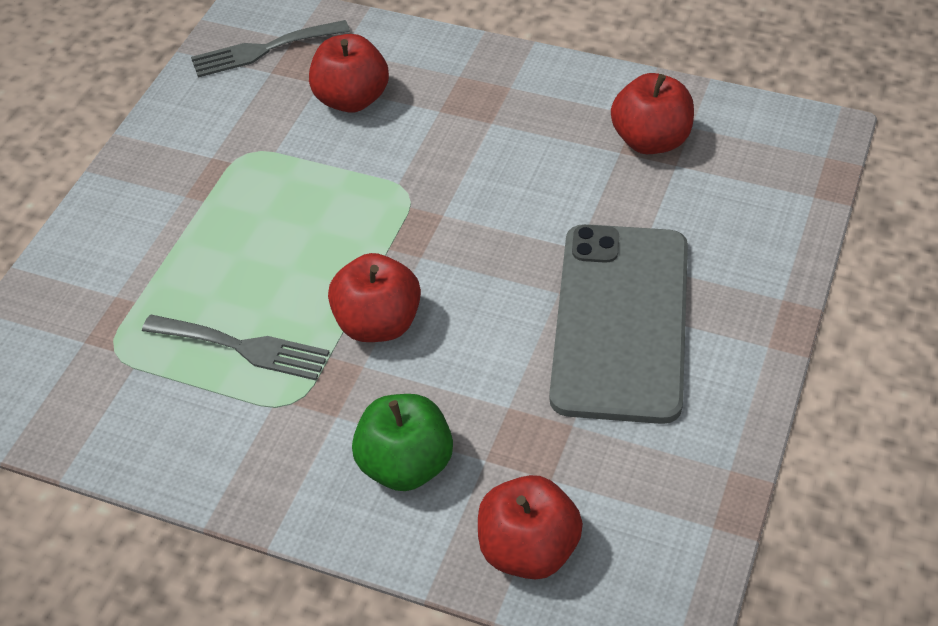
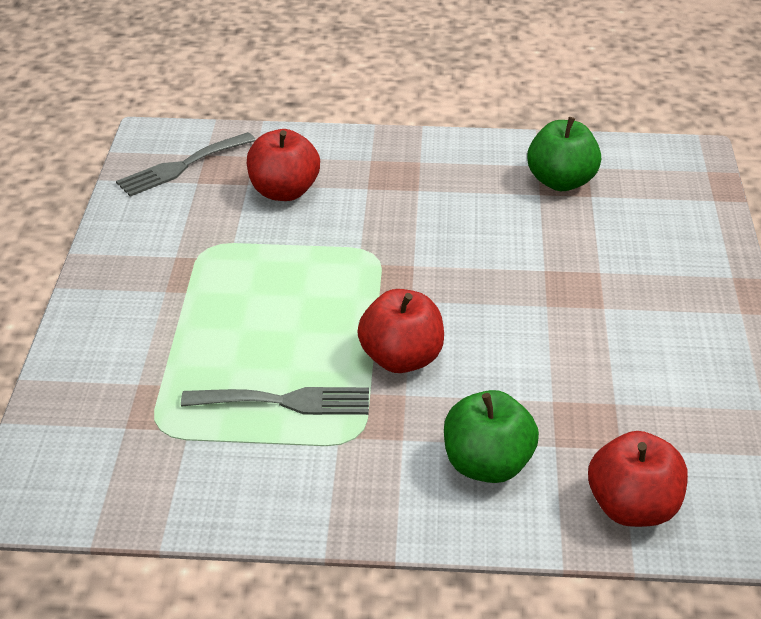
camera: 20 degrees left, 10 degrees down
grey phone [549,224,688,424] -> none
red apple [611,73,694,154] -> green apple [527,117,601,191]

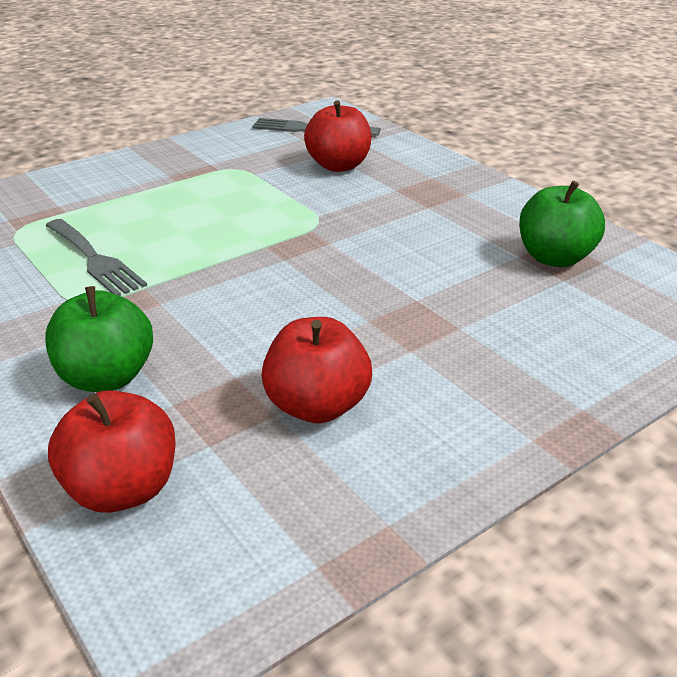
camera: 50 degrees right, 5 degrees down
red apple [357,289,444,373] -> red apple moved to [261,317,372,423]

